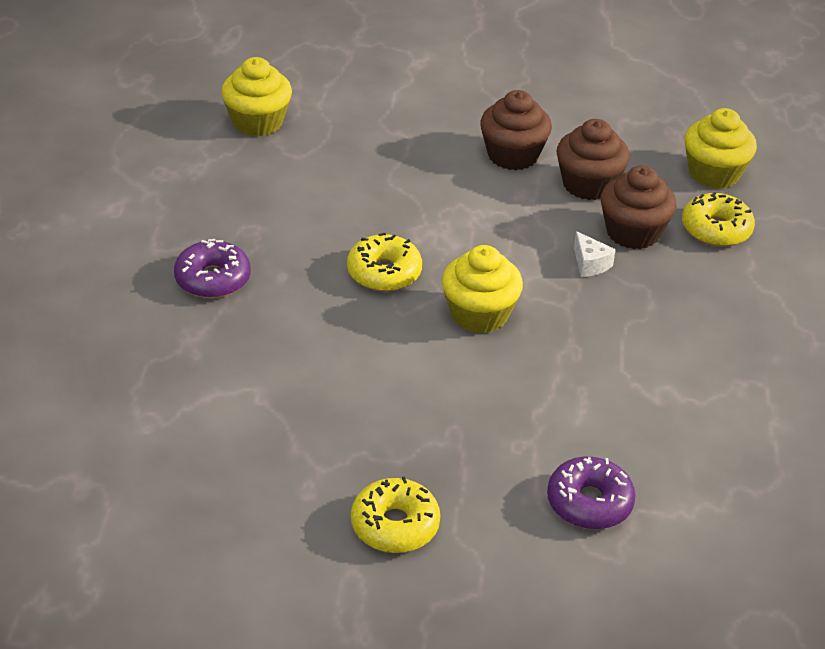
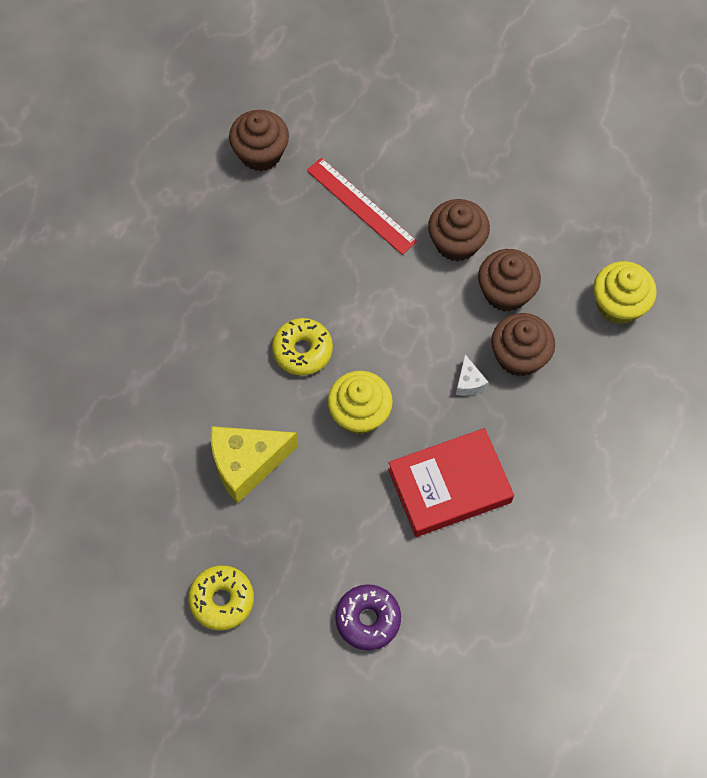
camera: 20 degrees right, 25 degrees up
purple donut [174,239,251,298] -> none
yellow cupcake [221,57,292,136] -> brown cupcake [229,110,289,171]
yellow donut [682,192,755,247] -> none
none -> yellow cheese [211,426,298,504]
none -> red ruler [307,158,417,255]
none -> red book [388,428,514,537]

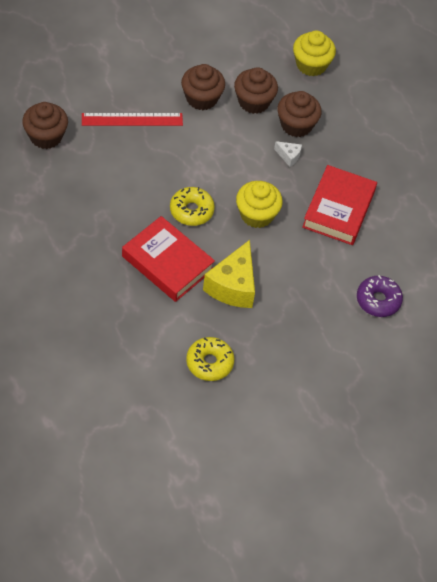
camera: 55 degrees left, 10 degrees down
yellow donut [188,565,254,630] -> yellow donut moved to [186,337,234,381]
none -> red book [122,216,215,302]

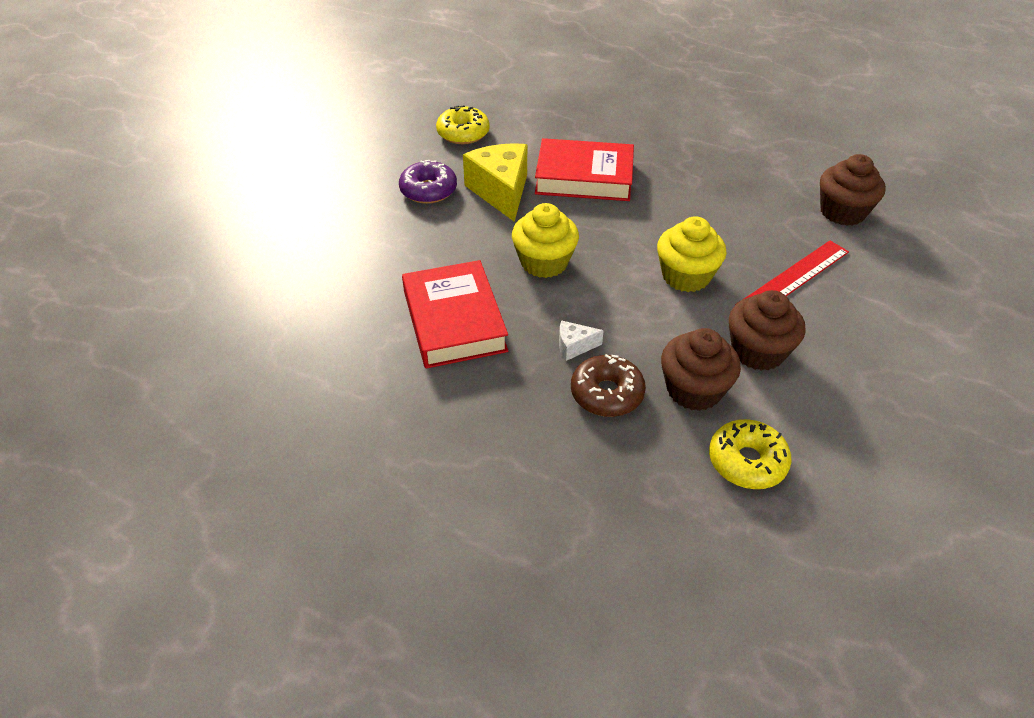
camera: 150 degrees right, 10 degrees down
yellow donut [170,187,215,226] -> yellow donut moved to [709,419,792,489]
brown cupcake [277,91,322,137] -> brown donut [571,354,646,417]
yellow cupcake [293,30,336,76] -> yellow cupcake moved to [657,216,727,292]
purple donut [357,275,403,317] -> purple donut moved to [399,160,457,204]

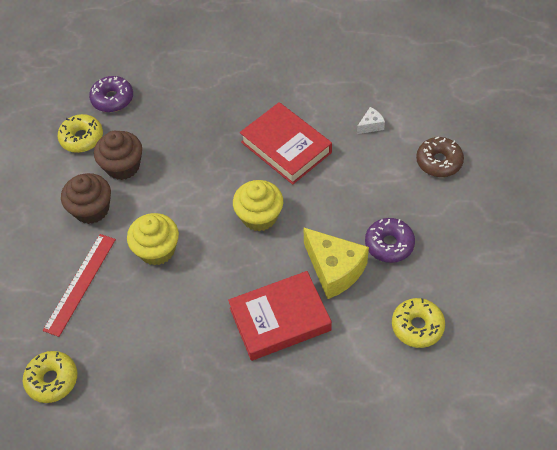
camera: 155 degrees right, 10 degrees up
white cheese [559,320,604,361] -> white cheese moved to [357,107,385,134]
brown donut [571,354,646,417] -> brown donut moved to [416,137,464,177]
brown cupcake [820,154,886,226] -> yellow donut [23,351,77,403]
none -> purple donut [89,76,133,112]

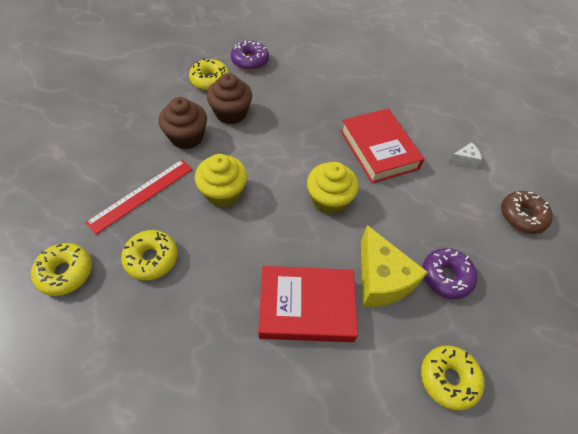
camera: 15 degrees right, 0 degrees up
none -> yellow donut [121,230,178,281]

